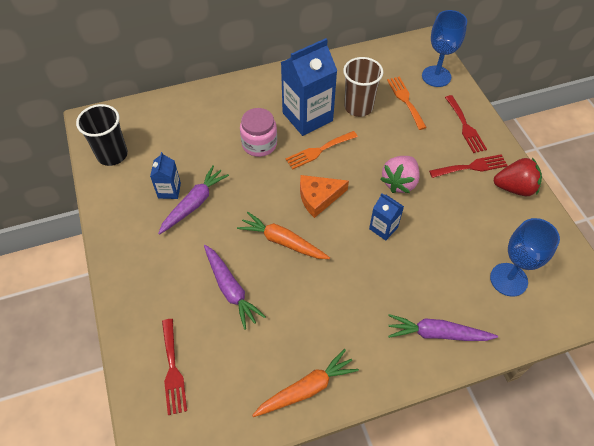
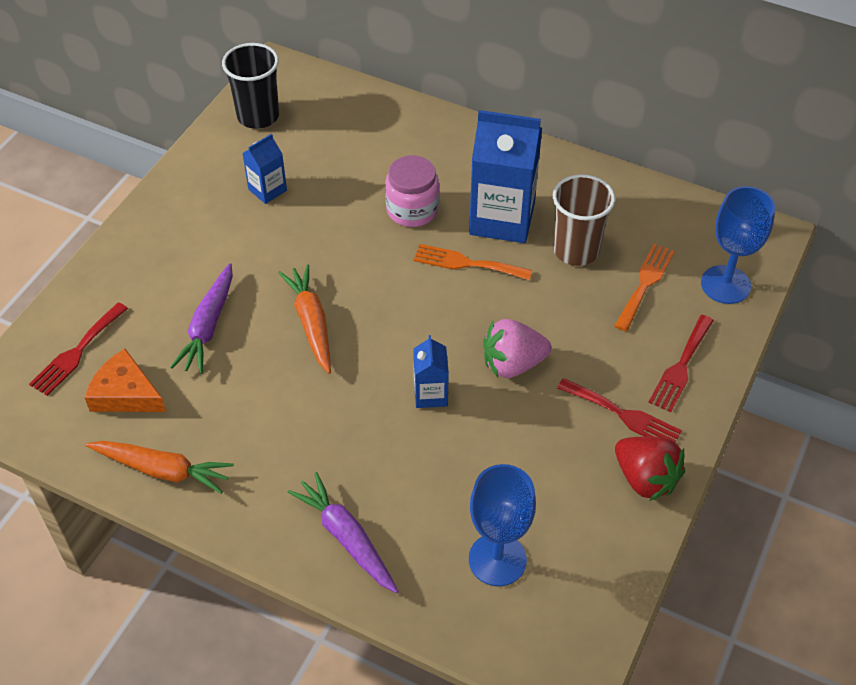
camera: 45 degrees right, 5 degrees down
purple carrot [158,165,229,235] -> none
orange cheese [300,175,349,218] -> orange cheese moved to [84,349,166,412]

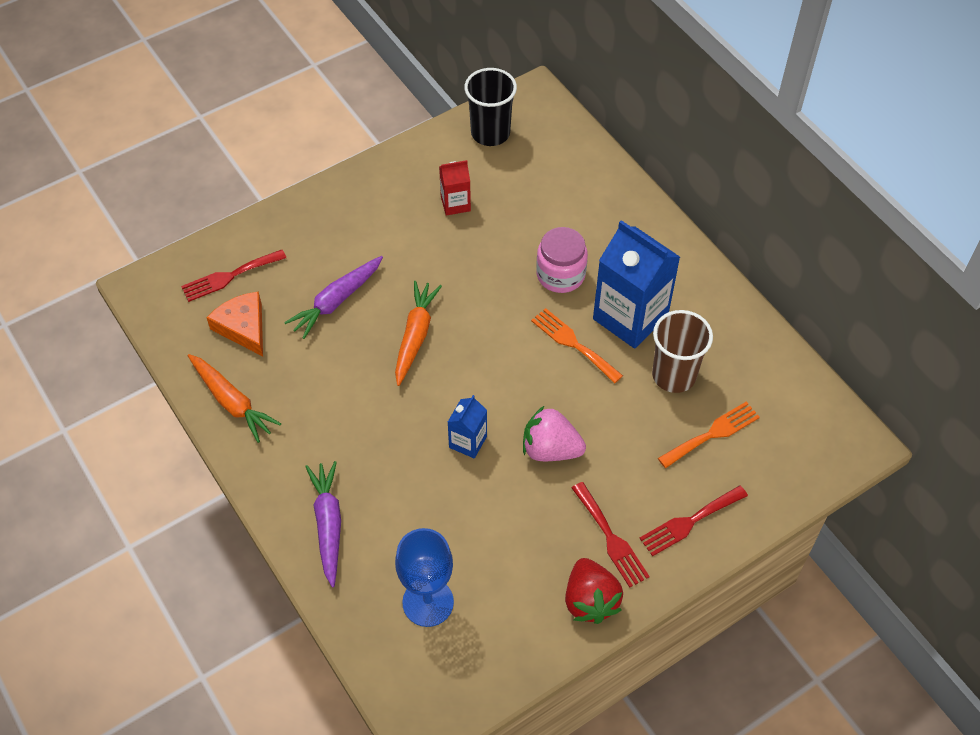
camera: 30 degrees right, 5 degrees up
blue carton [242,134,287,204] -> red carton [439,160,471,216]
blue goblet [701,186,775,304] -> none

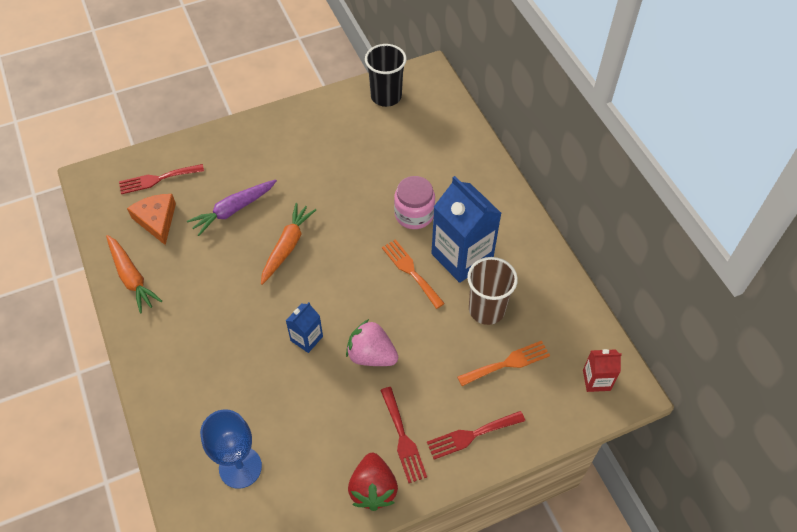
camera: 10 degrees right, 0 degrees up
purple carrot [305,461,341,588] -> none
red carton [439,160,471,216] -> red carton moved to [583,349,622,392]

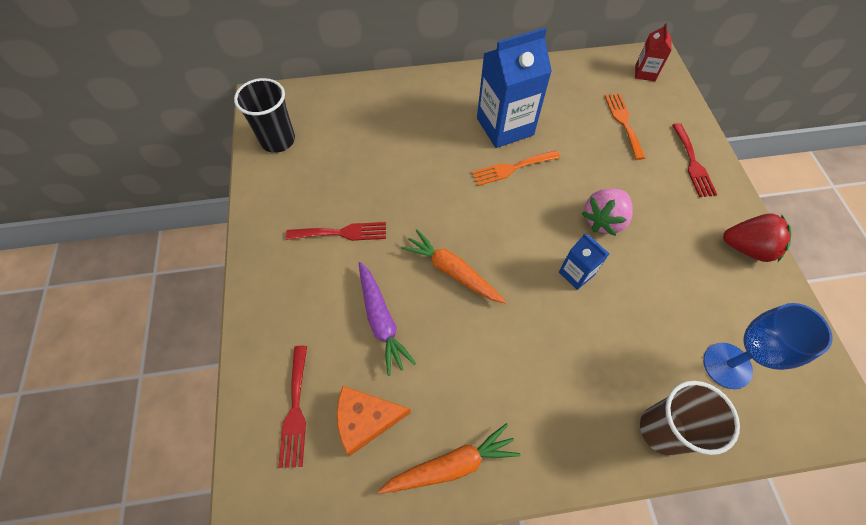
camera: 75 degrees left, 5 degrees up
red fork [380,387,427,483] -> red fork moved to [286,222,386,241]
pink jar [394,176,435,229] -> none
brown cup [467,257,518,325] -> brown cup moved to [640,381,740,455]

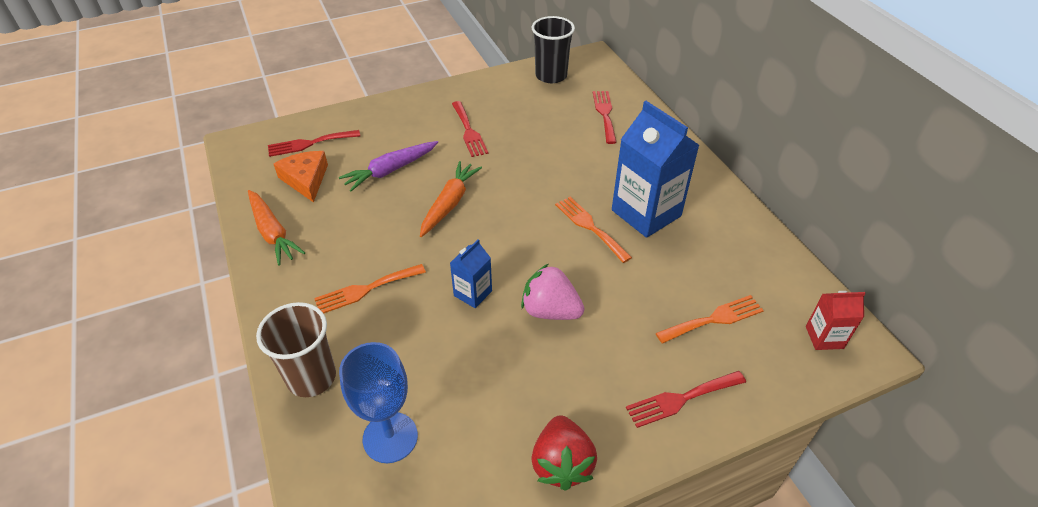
camera: 75 degrees right, 15 degrees down
none -> orange fork [314,264,426,313]
none -> red fork [593,91,617,144]

